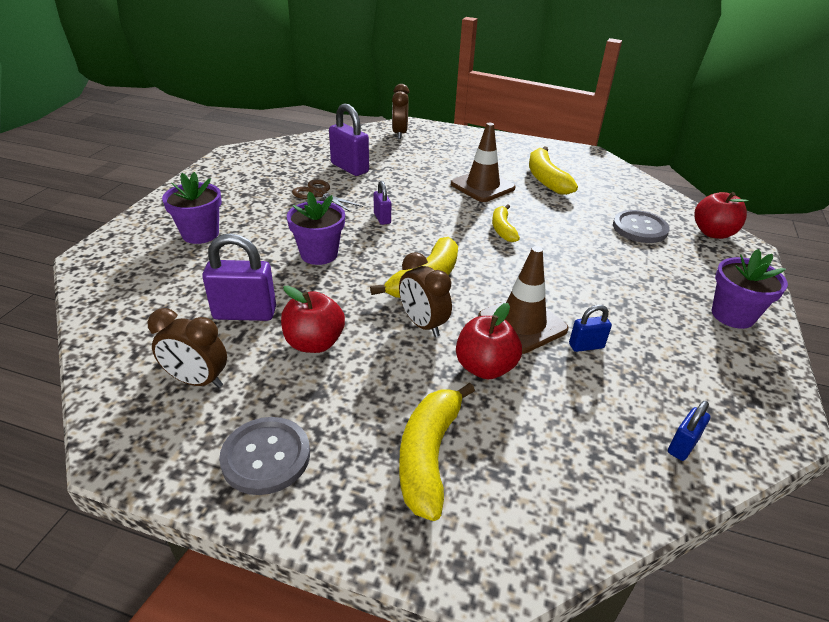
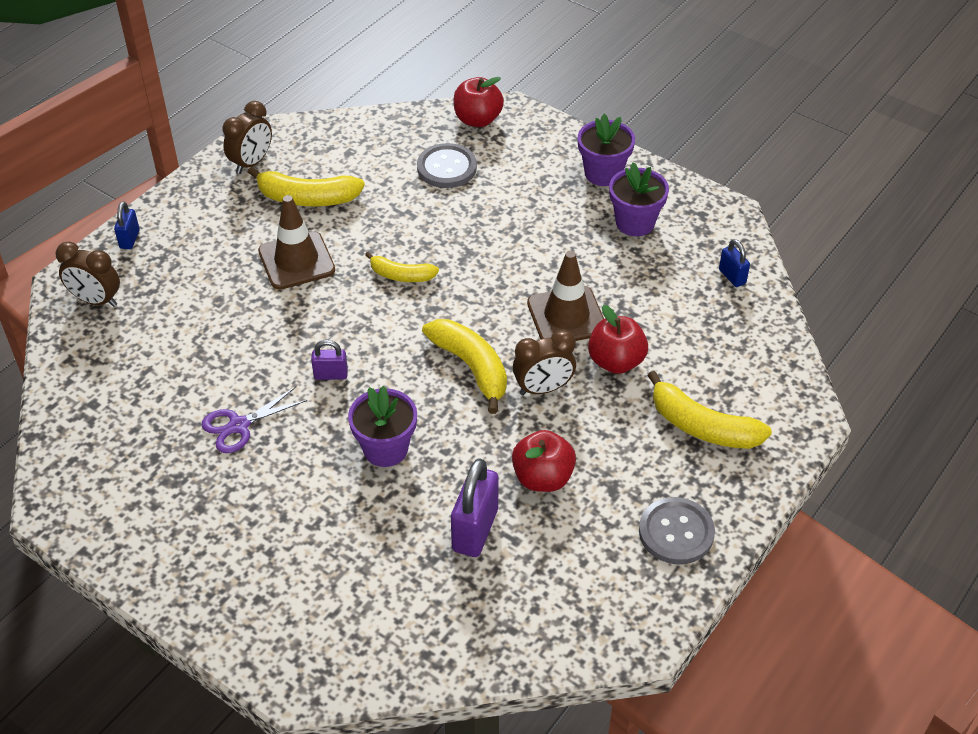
camera: 70 degrees left, 10 degrees up
brown clock [147,308,227,388] -> brown clock moved to [223,101,272,174]
purple flower pot [162,172,222,244] -> purple flower pot moved to [609,162,669,236]
brown scissors [292,179,363,213] -> purple scissors [202,387,307,453]
purple padlock [329,103,369,176] -> none
blue padlock [569,305,612,352] -> blue padlock moved to [114,201,140,249]

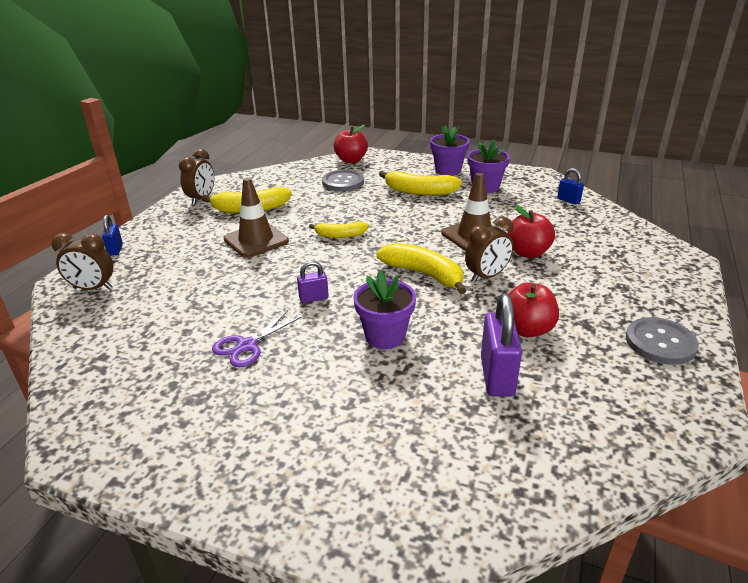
camera: 15 degrees left, 15 degrees down
yellow banana [647,371,772,449] -> yellow banana moved to [379,171,462,195]

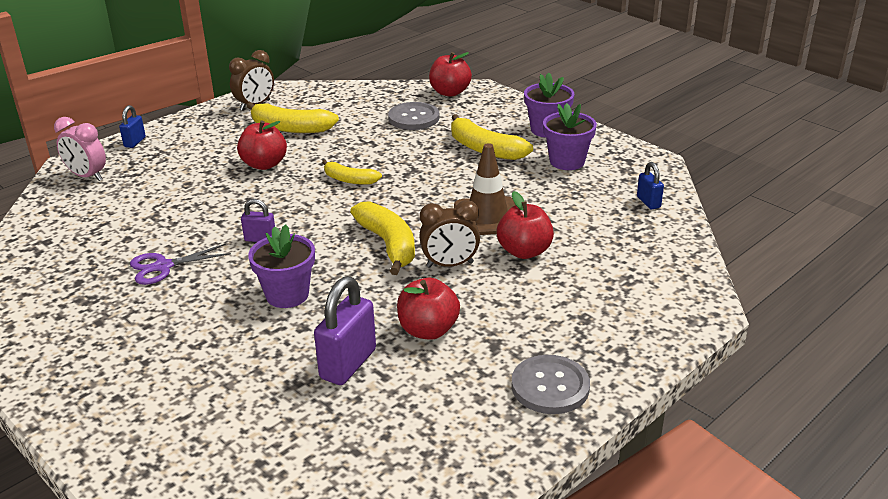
camera: 25 degrees right, 0 degrees up
brown clock [51,233,113,290] -> pink clock [54,117,106,181]
brown traffic cone [224,178,289,258] -> red apple [237,120,287,170]

